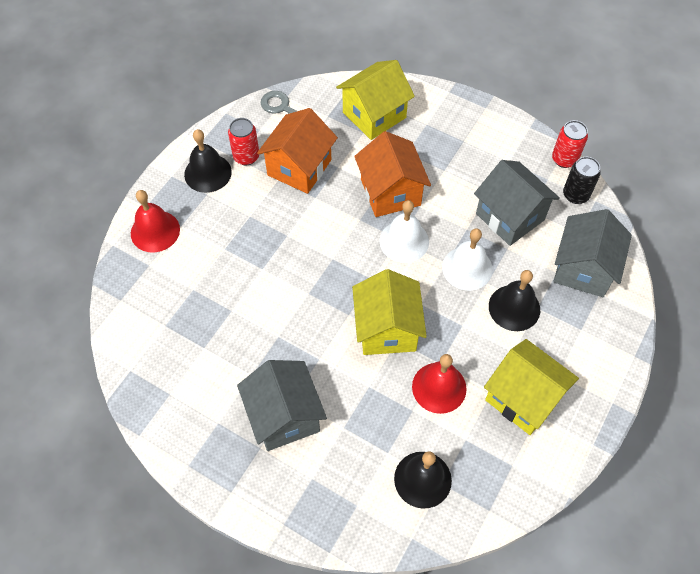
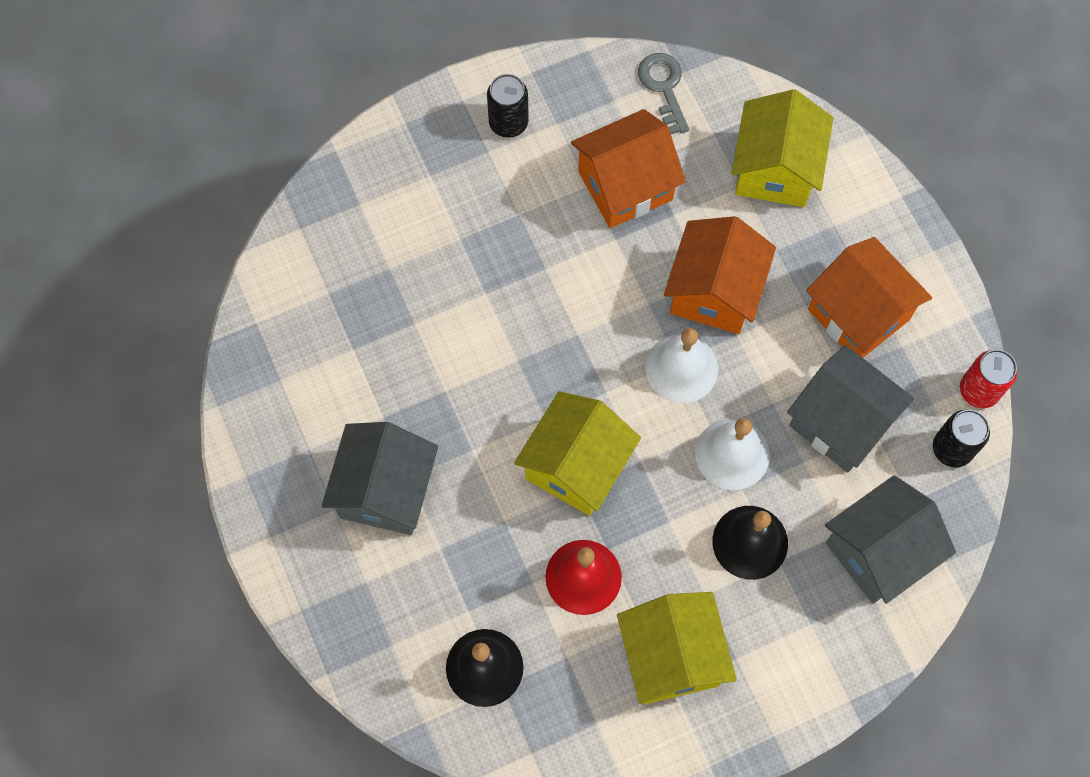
camera: 35 degrees right, 10 degrees up
red bell [131,190,180,253] -> none
black bell [184,129,232,193] -> black can [487,74,529,138]
red can [228,118,259,165] -> none
yellow house [336,60,415,140] -> yellow house turned 75 degrees counterclockwise [732,89,833,207]
grey house [474,160,560,246] -> grey house turned 45 degrees counterclockwise [787,345,914,473]
none -> orange house [806,237,932,358]

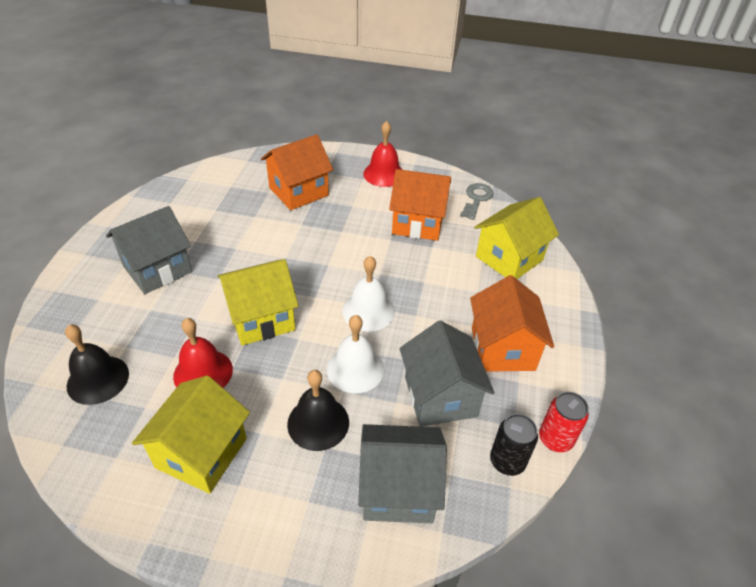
camera: 35 degrees right, 25 degrees down
black can [487,74,529,138] -> red bell [363,121,402,187]
orange house [664,216,776,334] -> orange house moved to [261,134,333,210]

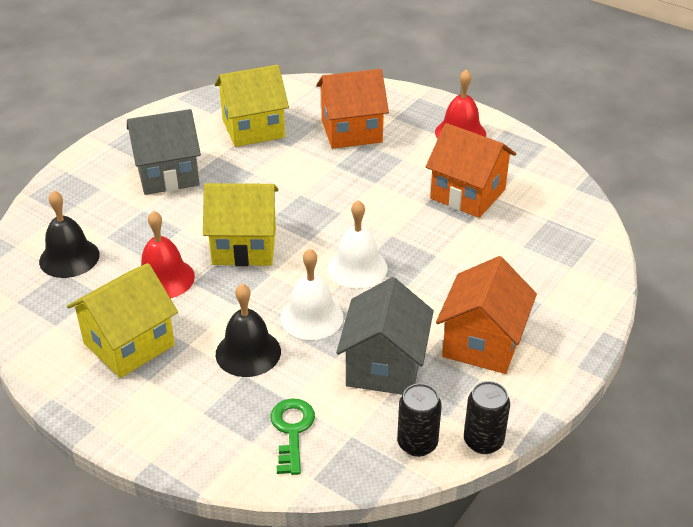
camera: 25 degrees right, 5 degrees down
grey house [358,424,447,523] -> green key [270,398,315,475]
grey key [460,183,494,220] -> none
yellow house [474,197,559,279] -> yellow house moved to [215,65,289,147]
red can [539,392,589,452] -> black can [464,381,510,454]

